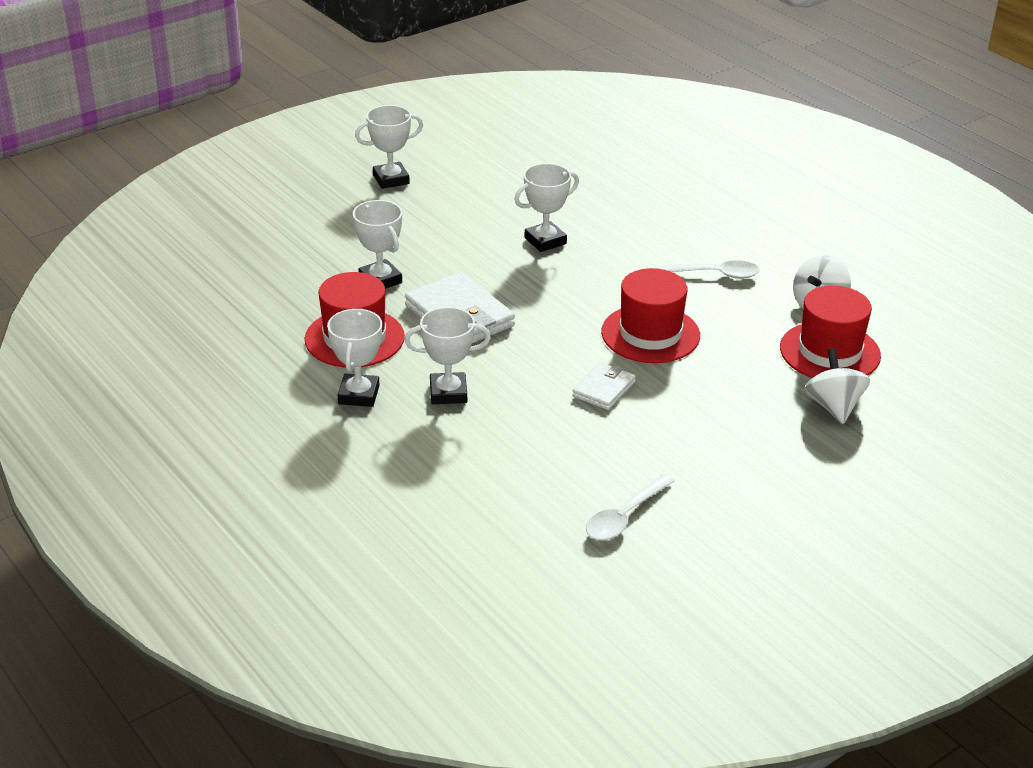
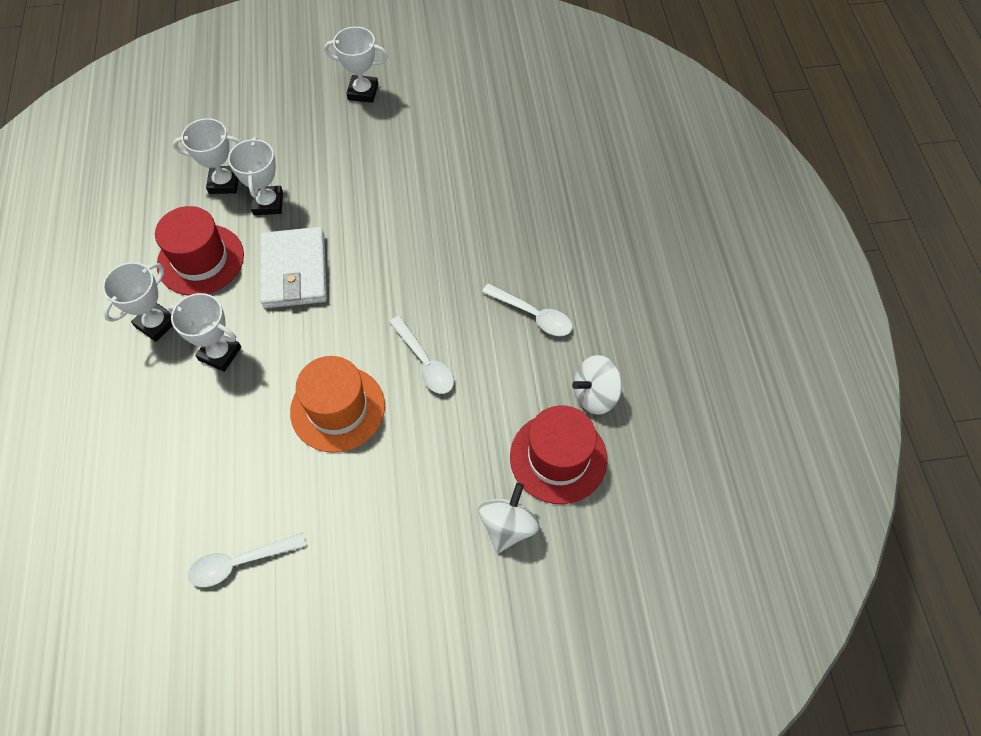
camera: 30 degrees right, 25 degrees up
white trophy [514,163,579,252] -> white trophy moved to [173,118,241,194]
white wallet [572,362,636,410] -> orange hat [290,356,385,453]
red hat [601,268,700,363] -> white spoon [390,316,454,394]

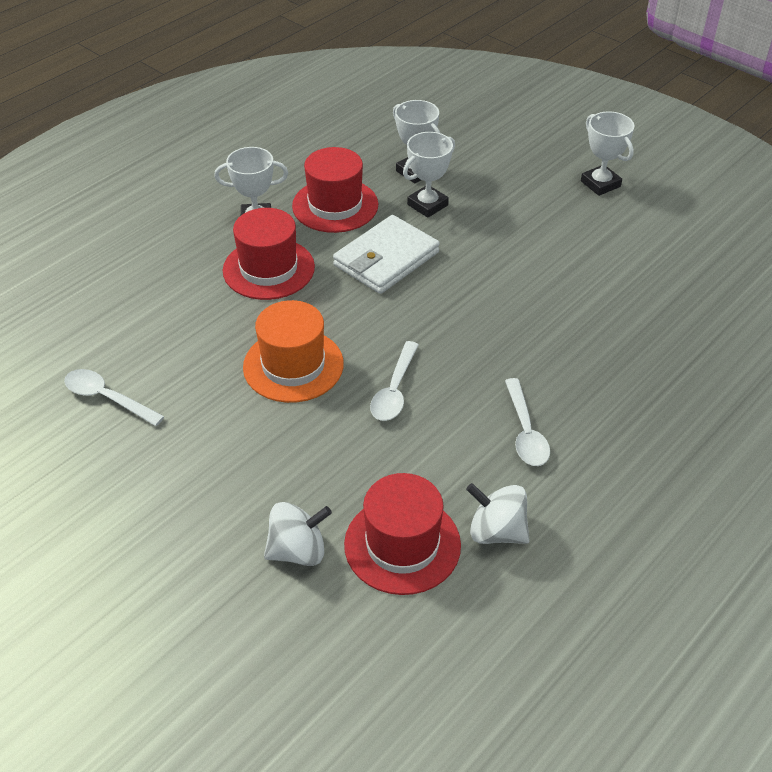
camera: 50 degrees right, 15 degrees down
white trophy [168,293,241,372] -> red hat [223,208,315,300]

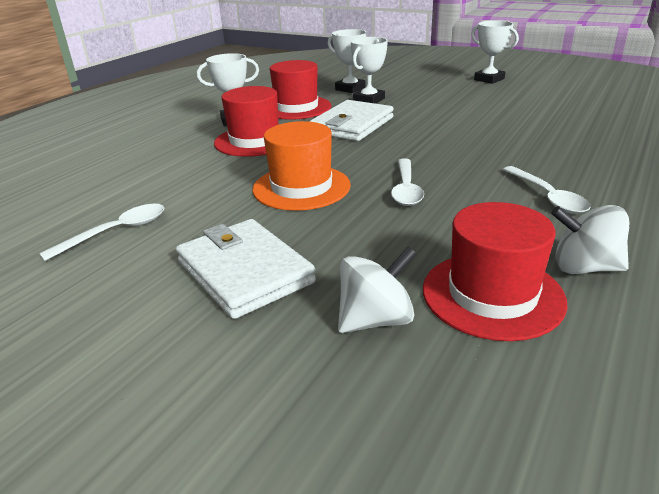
camera: 10 degrees left, 15 degrees down
white spoon [64,369,165,426] -> white spoon turned 120 degrees clockwise [39,204,164,261]
none -> white wallet [176,219,316,319]

